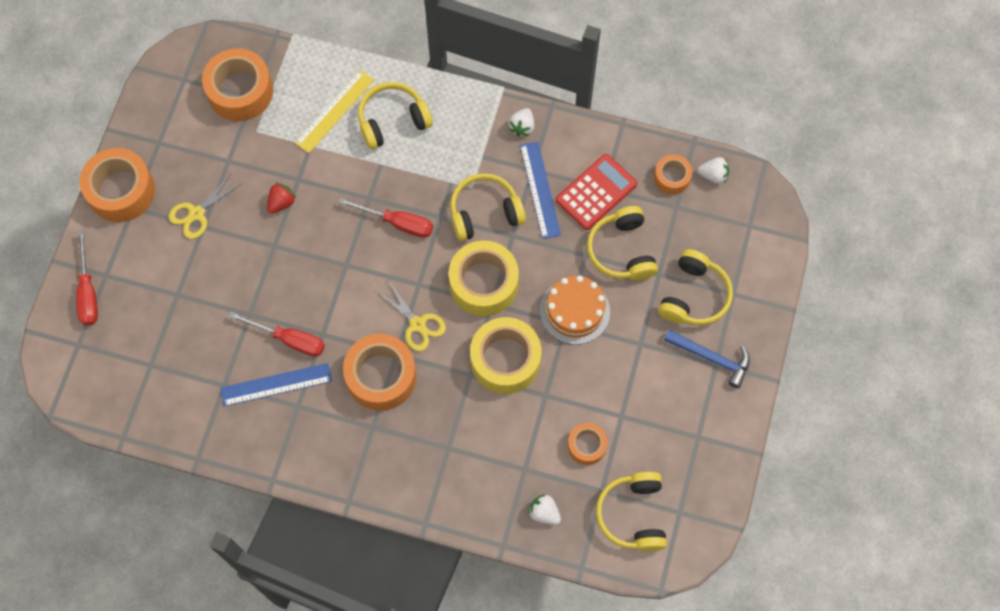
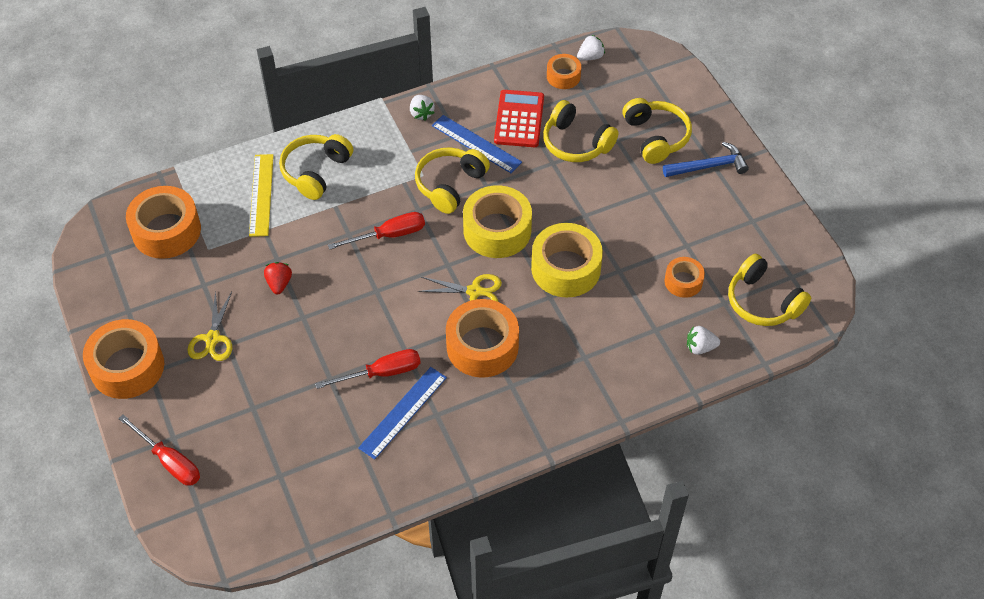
camera: 40 degrees left, 15 degrees down
orange cake [540,276,610,345] -> none

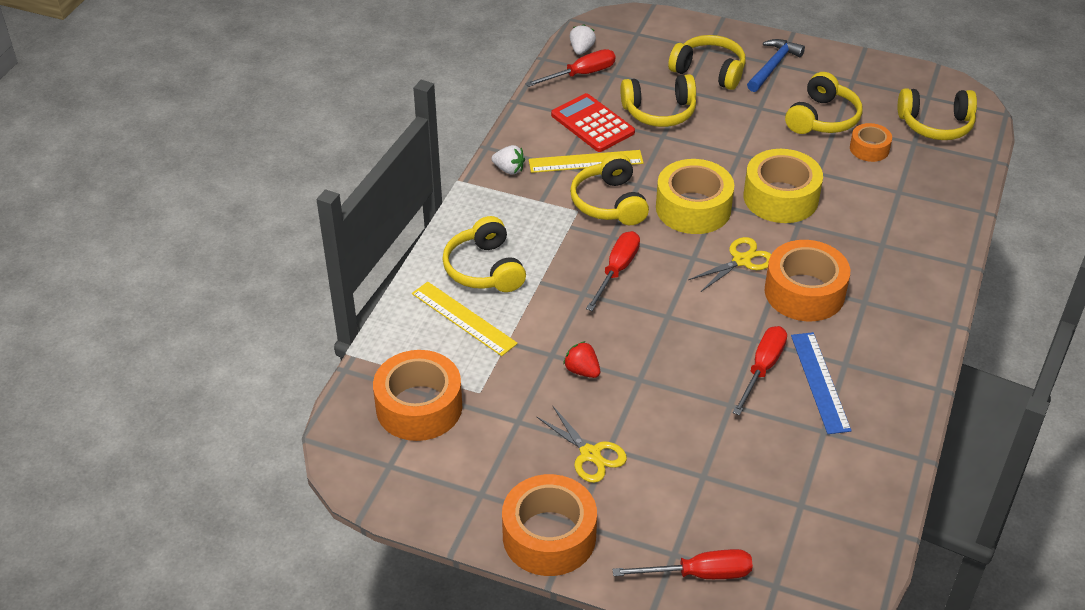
camera: 45 degrees left, 10 degrees down
blue ruler [432,115,522,173] -> yellow ruler [529,150,644,173]
orange tape [547,54,581,89] -> red screwdriver [525,49,615,87]
white strawberry [687,326,720,355] -> none
none -> yellow headphones [785,72,863,134]

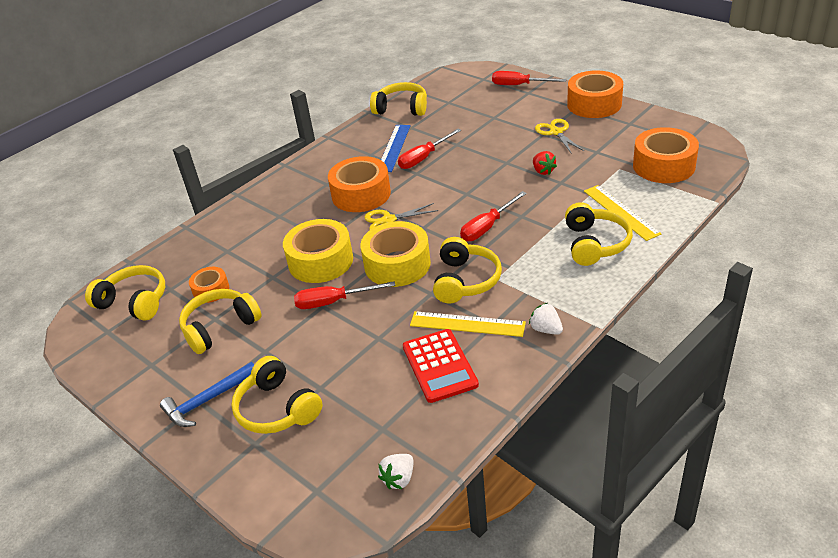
camera: 155 degrees left, 5 degrees down
red screwdriver [525,49,615,87] -> red screwdriver moved to [294,281,395,309]
yellow headphones [620,74,696,127] -> yellow headphones moved to [370,82,427,116]

